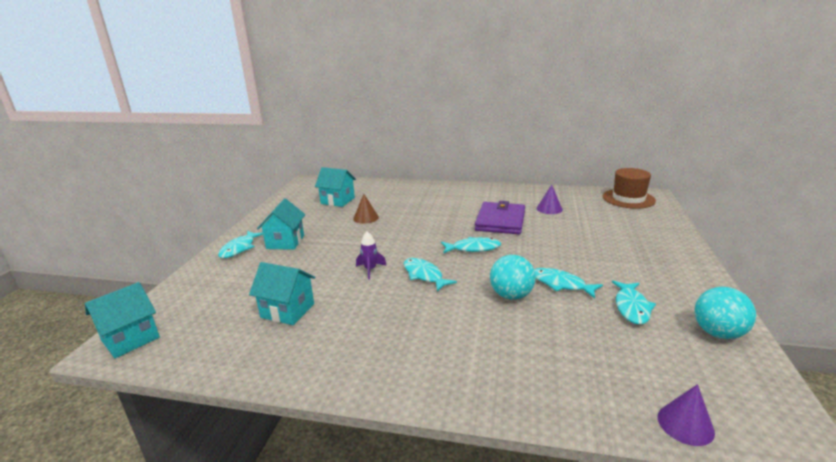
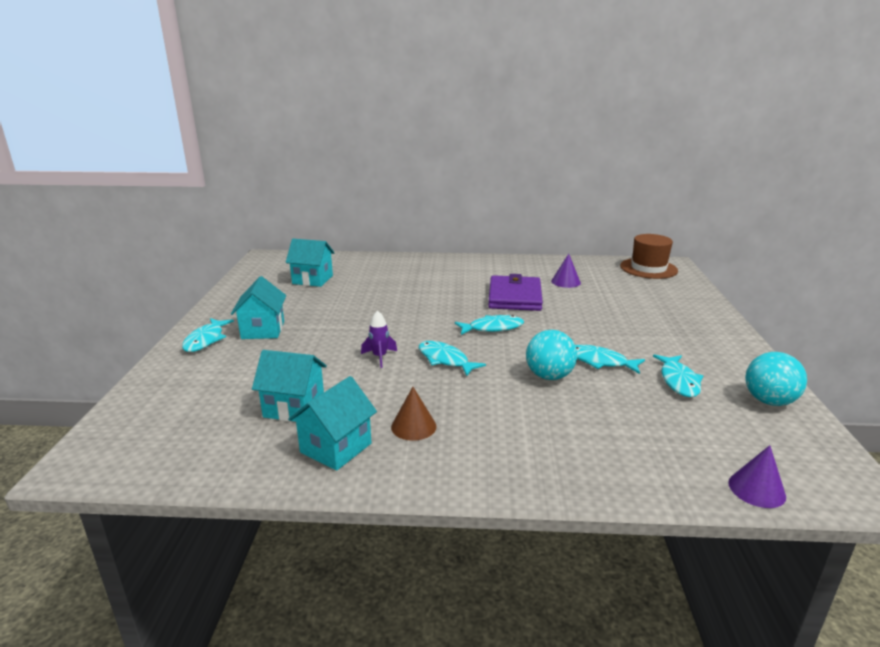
camera: 10 degrees left, 0 degrees up
turquoise house [85,282,160,358] -> turquoise house moved to [288,376,377,471]
brown cone [353,194,379,224] -> brown cone moved to [391,387,436,441]

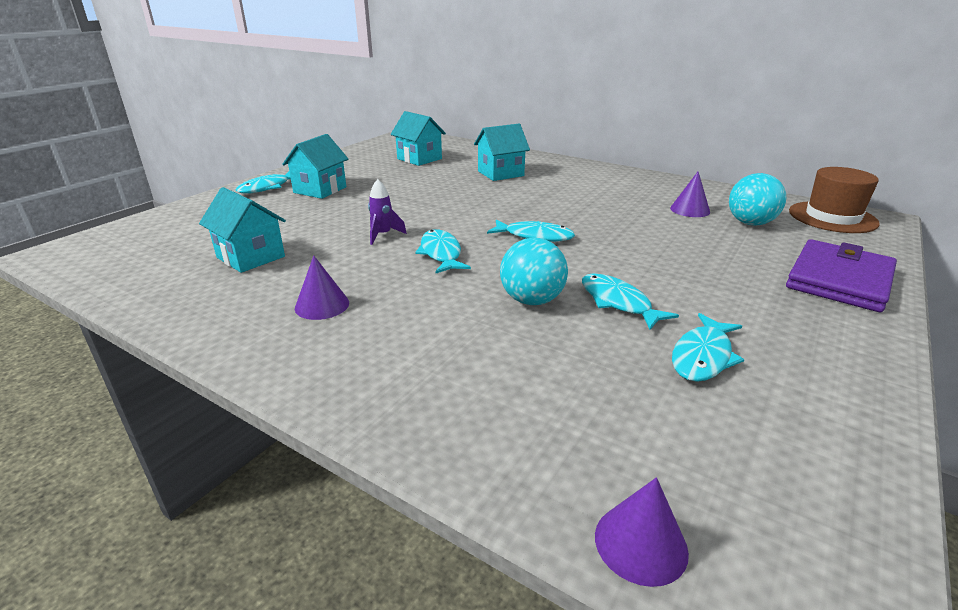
camera: 30 degrees right, 5 degrees up
turquoise house [288,376,377,471] -> turquoise house moved to [474,124,530,181]
brown cone [391,387,436,441] -> purple cone [295,255,349,320]
purple wallet [488,274,543,311] -> purple wallet moved to [786,239,897,312]
turquoise ball [745,352,807,406] -> turquoise ball moved to [729,173,786,226]

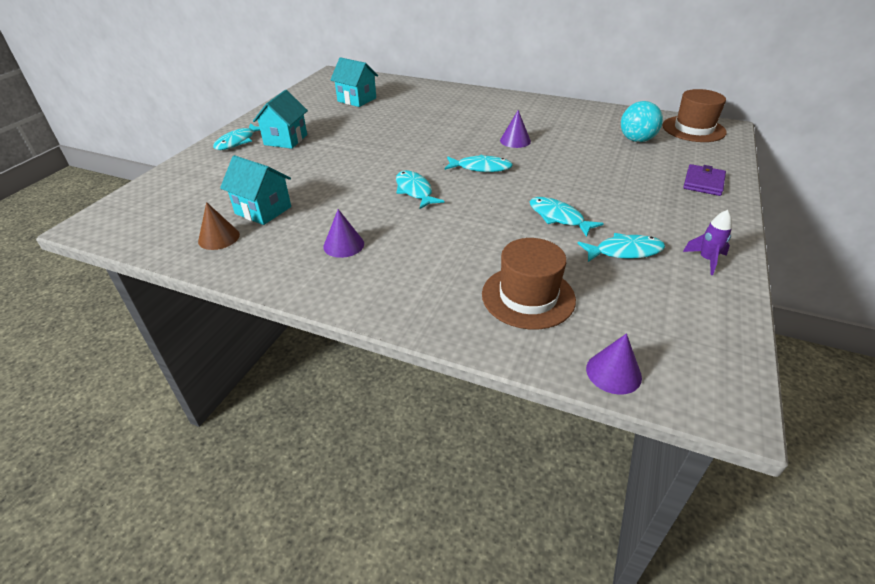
camera: 10 degrees left, 10 degrees up
purple rocket [368,179,407,245] -> purple rocket moved to [683,210,732,275]
turquoise house [474,124,530,181] -> none
turquoise ball [500,238,568,305] -> none
purple cone [670,172,710,217] -> purple cone moved to [500,110,531,148]
turquoise fish [672,313,744,382] -> turquoise fish turned 120 degrees counterclockwise [577,233,665,262]
purple wallet [786,239,897,312] -> purple wallet [683,164,726,196], size x0.60
none -> brown cone [198,202,240,250]
none -> brown hat [482,238,576,329]

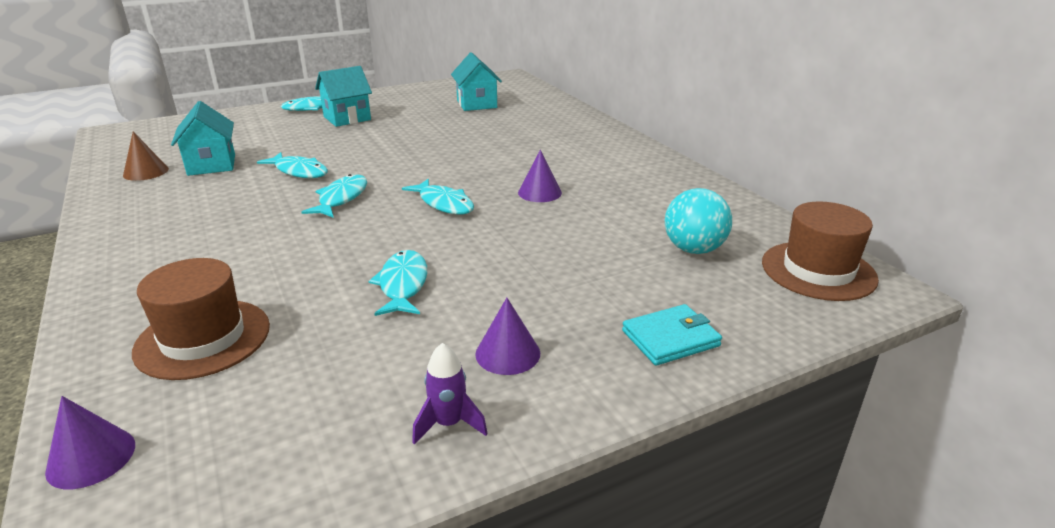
camera: 40 degrees right, 10 degrees down
purple cone [323,209,364,258] -> purple cone moved to [475,298,540,375]
turquoise fish [577,233,665,262] -> turquoise fish moved to [257,152,328,178]
purple wallet [683,164,726,196] -> turquoise wallet [622,304,722,366]

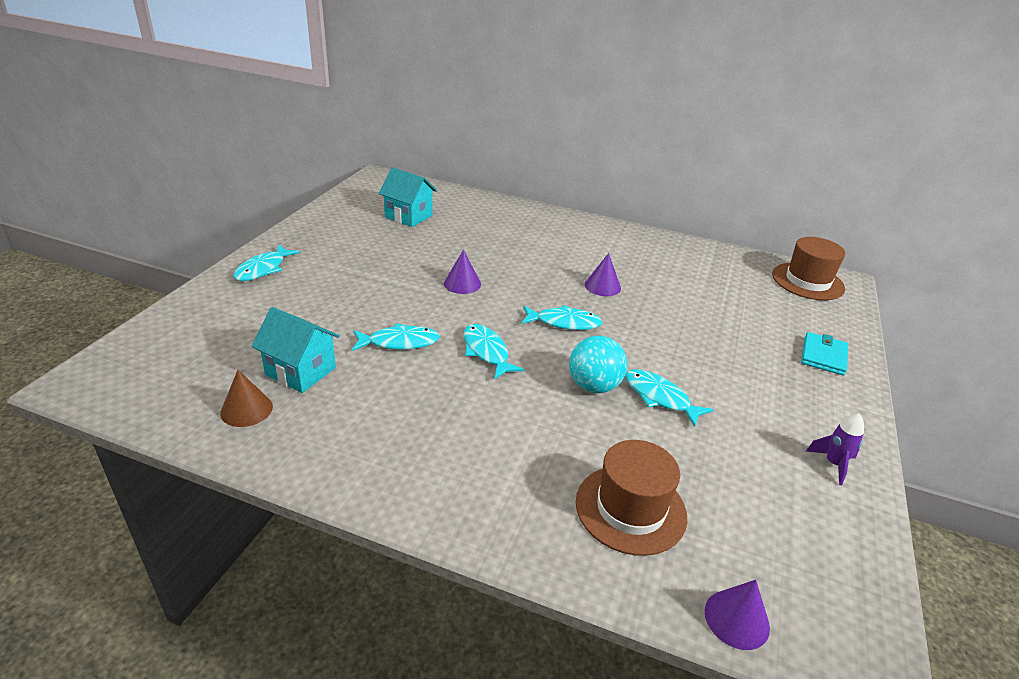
camera: 45 degrees left, 5 degrees up
turquoise house [315,66,372,127] -> none
purple cone [475,298,540,375] -> purple cone moved to [444,250,481,294]
turquoise ball [665,188,732,254] -> turquoise ball moved to [569,336,627,393]

